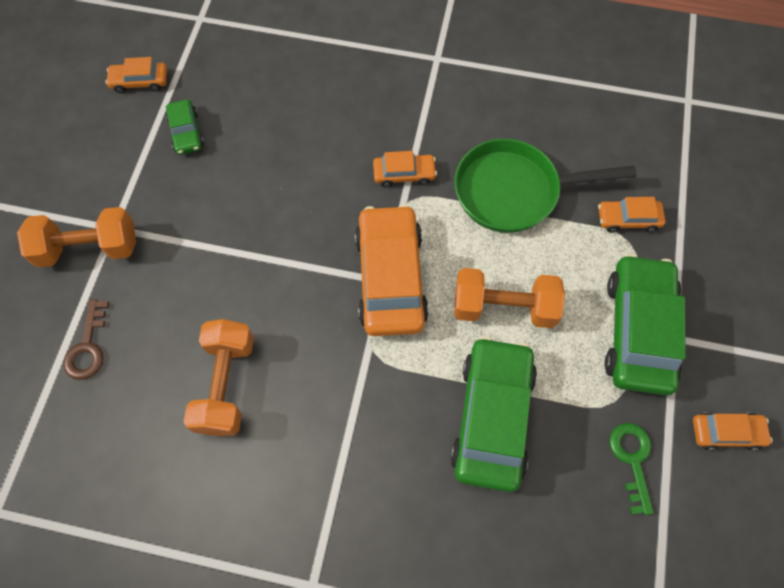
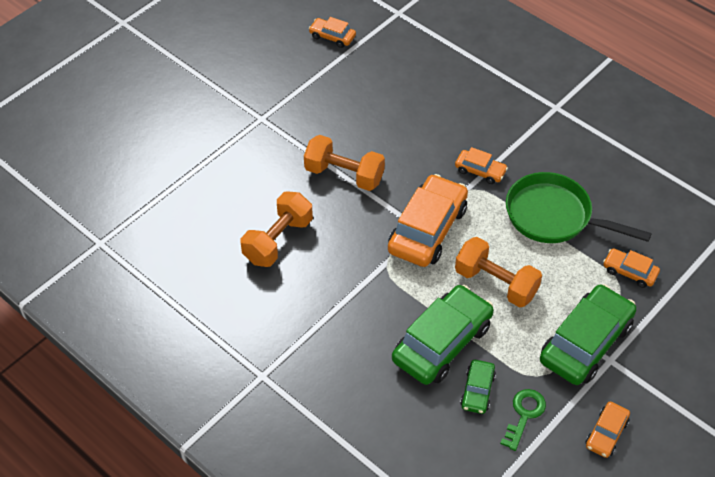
camera: 30 degrees right, 15 degrees down
orange dumbbell [17,207,136,267] -> orange dumbbell moved to [304,135,385,191]
brown key [63,300,109,380] -> none
green car [166,99,204,155] -> green car moved to [460,360,496,414]
orange car [693,412,773,451] -> orange car turned 90 degrees clockwise [586,402,630,458]

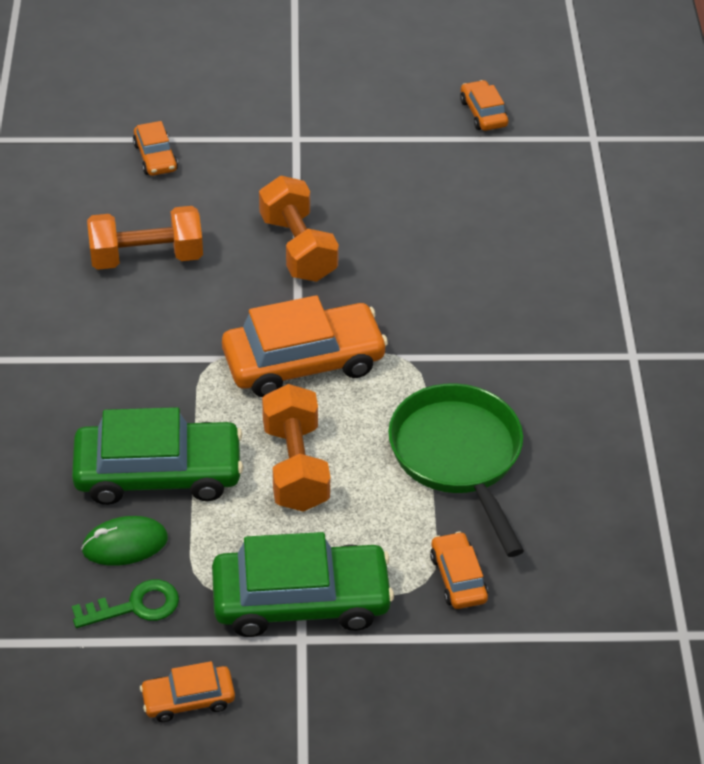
camera: 45 degrees right, 5 degrees down
orange car [455,147,508,184] -> orange car moved to [133,121,178,176]
green car [460,360,496,414] -> green mouse [81,516,168,566]

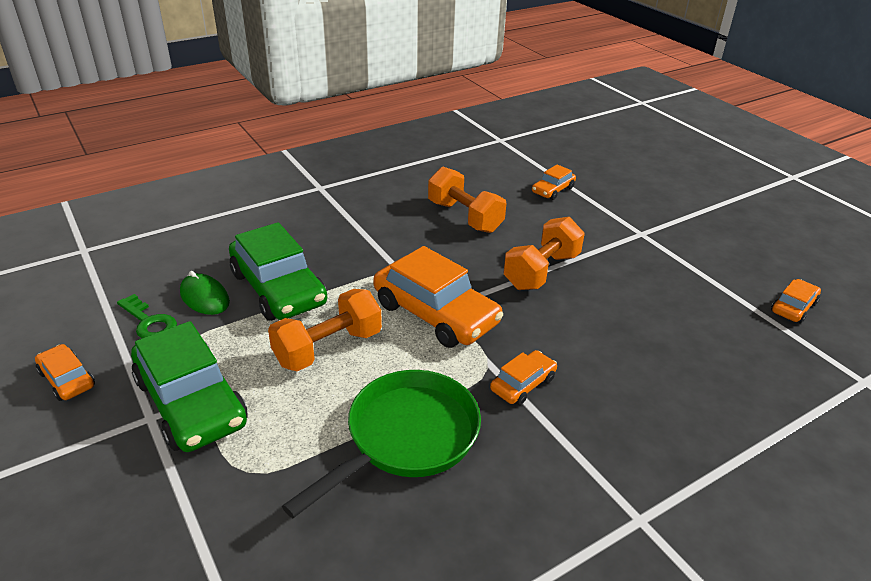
camera: 60 degrees right, 10 degrees down
orange car [430,531,488,609] -> orange car moved to [490,350,557,405]

